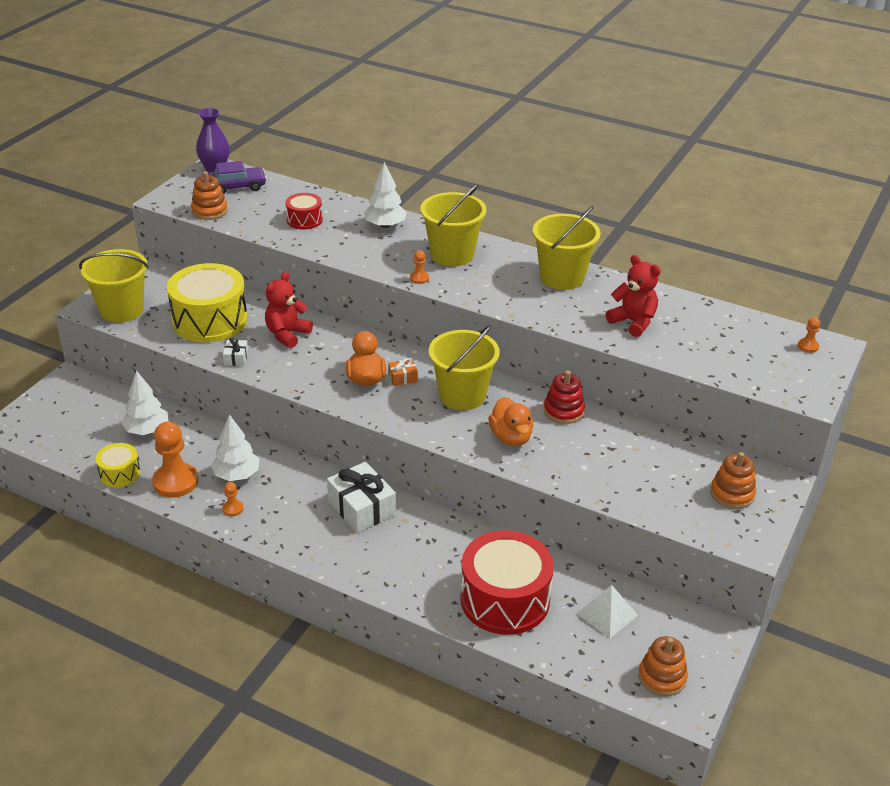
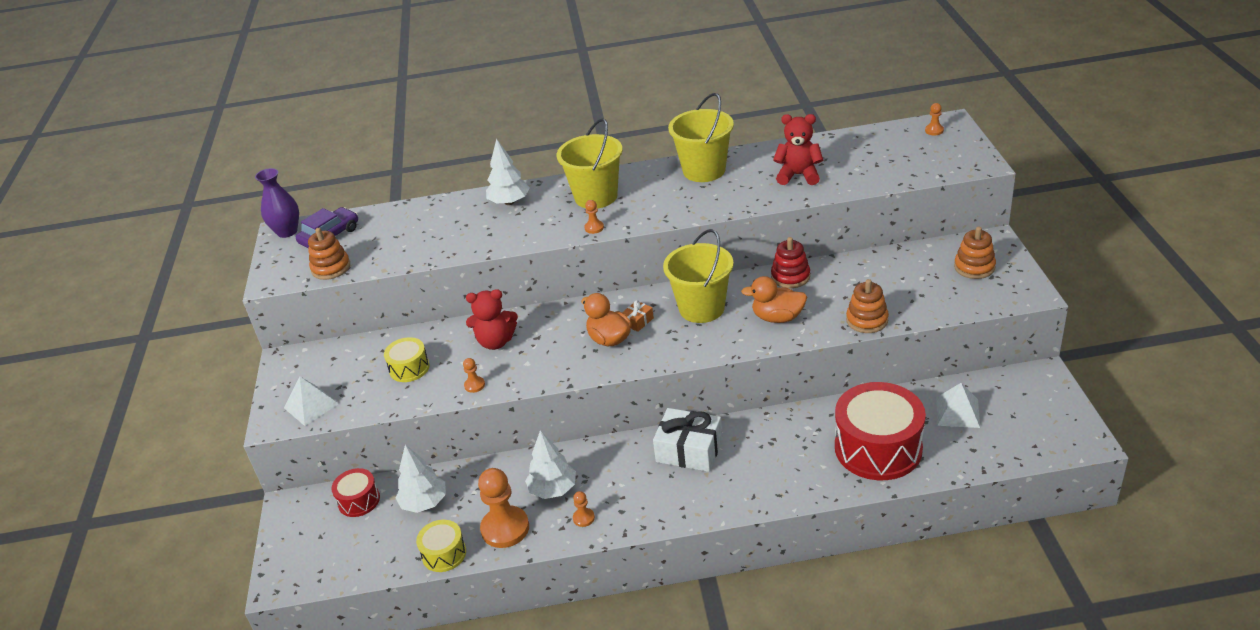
camera: 30 degrees left, 0 degrees up
yellow bucket [79,249,149,323] -> white pyramid [284,377,339,426]
yellow drum [167,263,248,343] -> yellow drum [384,337,430,382], size x0.50
white gift [223,338,248,366] -> orange pawn [463,358,485,393]
red teddy bear [265,272,313,348] -> red teddy bear turned 90 degrees counterclockwise [466,289,518,350]
red drum [285,193,323,229] -> red drum moved to [331,468,380,517]
orange duck [488,397,533,446] -> orange duck turned 150 degrees clockwise [741,276,807,323]
orange stacking toy [639,636,688,696] -> orange stacking toy moved to [846,279,889,333]

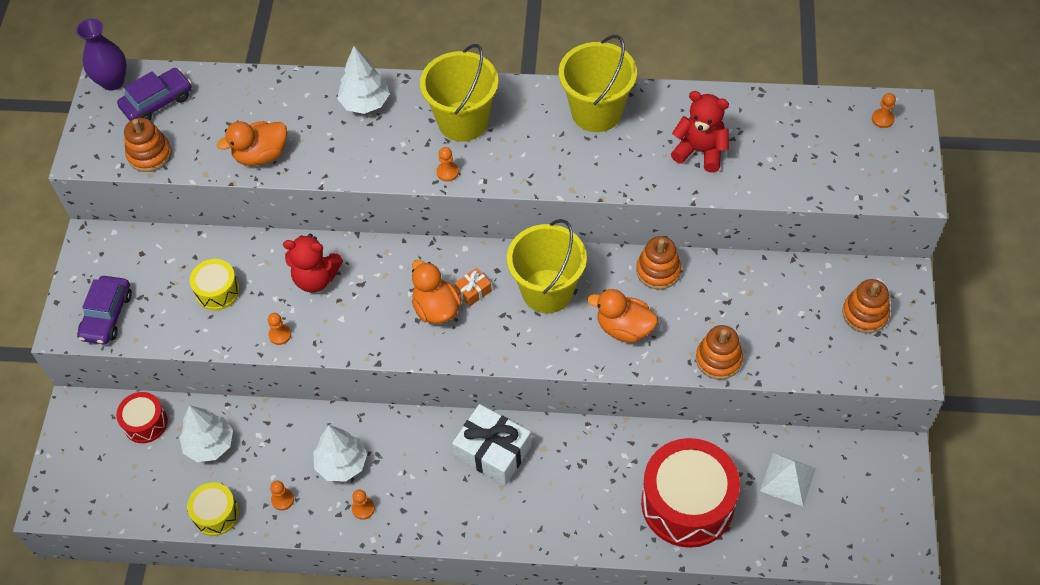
camera: 10 degrees right, 20 degrees up
white pyramid [284,377,339,426] -> purple car [77,276,132,345]
orange pawn [478,468,529,548] -> orange pawn [270,480,294,511], size x0.45
red stacking toy [771,237,810,288] -> orange stacking toy [636,236,681,290]
none -> orange duck [217,121,287,166]

